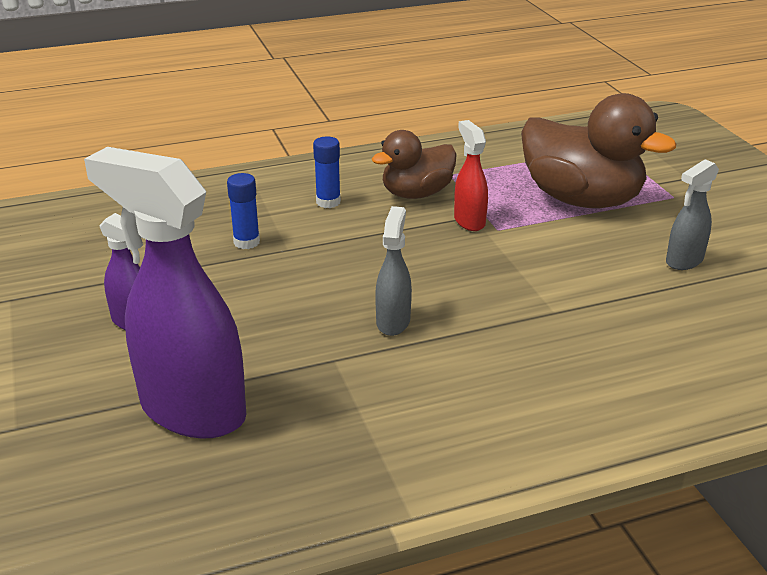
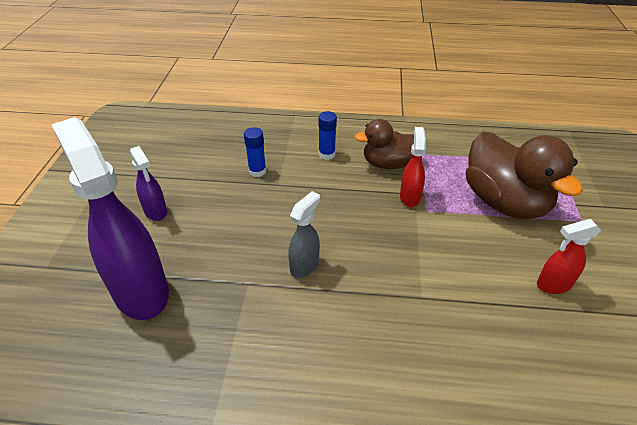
camera: 25 degrees right, 10 degrees up
grey spray bottle [666,159,719,270] -> red spray bottle [537,219,601,294]

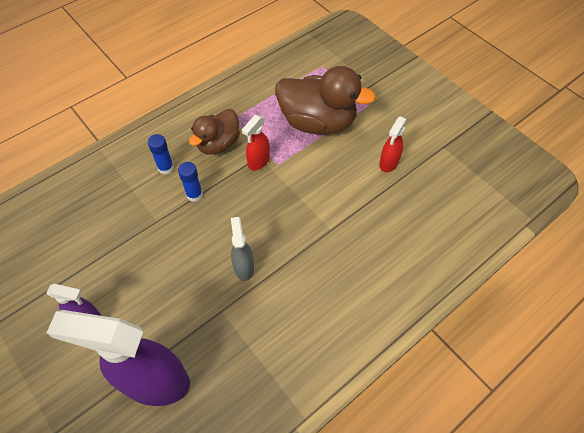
camera: 45 degrees left, 15 degrees up
blue glue stick [244,127,266,177] -> blue glue stick moved to [178,162,203,202]
red spray bottle [400,127,426,207] -> red spray bottle turned 105 degrees counterclockwise [242,115,270,171]

